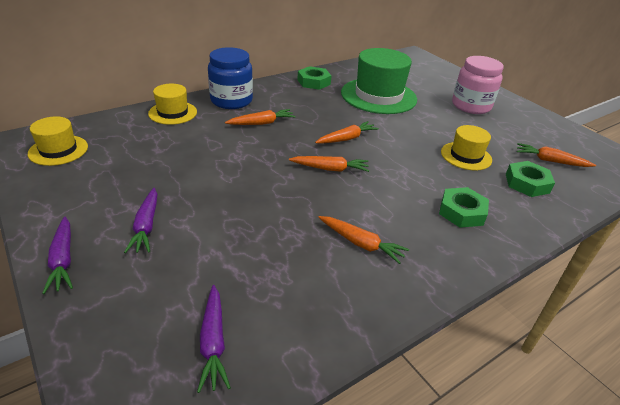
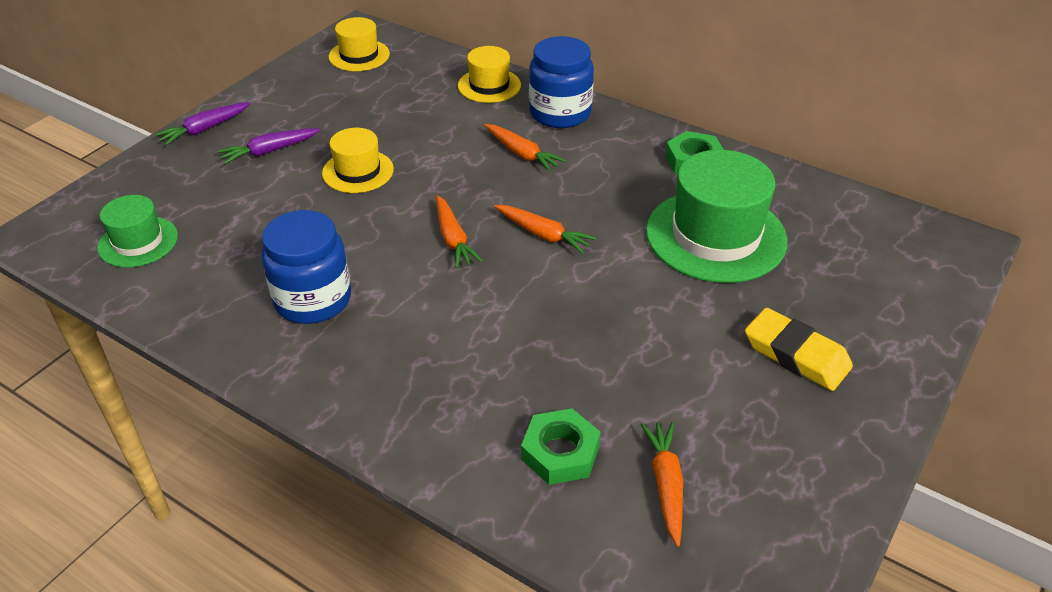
camera: 70 degrees right, 5 degrees up
purple carrot [197,285,231,393] -> green hat [97,195,178,268]
orange carrot [318,216,409,264] -> blue jar [261,210,351,324]
green nut [439,187,489,228] -> none
yellow hat [441,125,492,170] -> yellow hat moved to [322,128,394,193]
pink jar [452,56,504,114] -> yellow eraser [745,308,853,391]

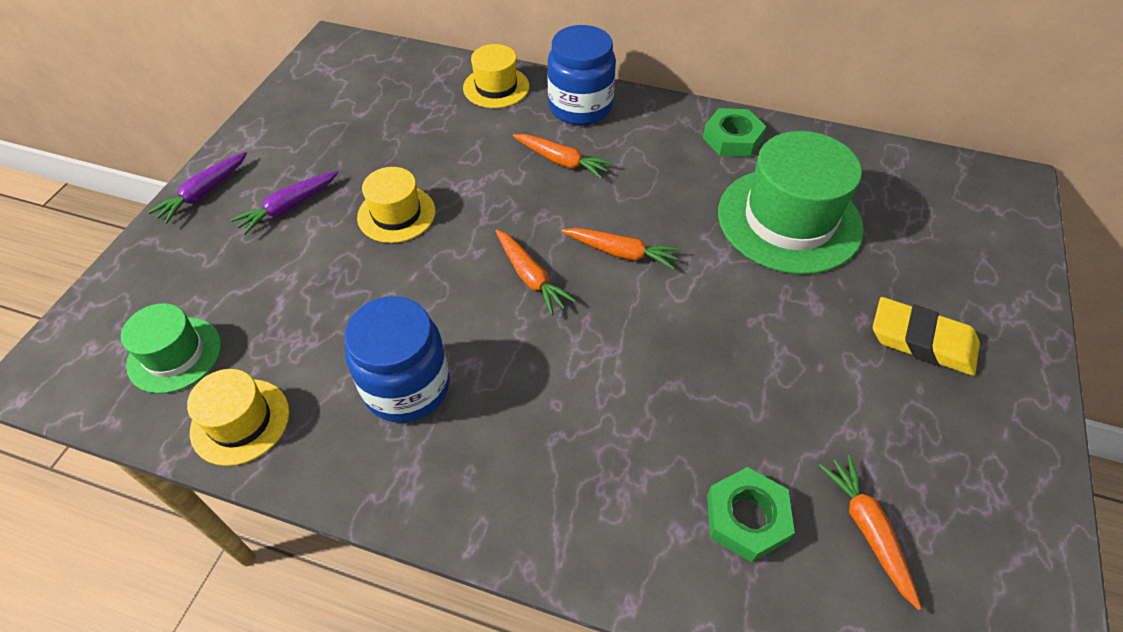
camera: 15 degrees left, 10 degrees up
yellow hat [329,17,390,71] -> yellow hat moved to [187,369,289,466]

